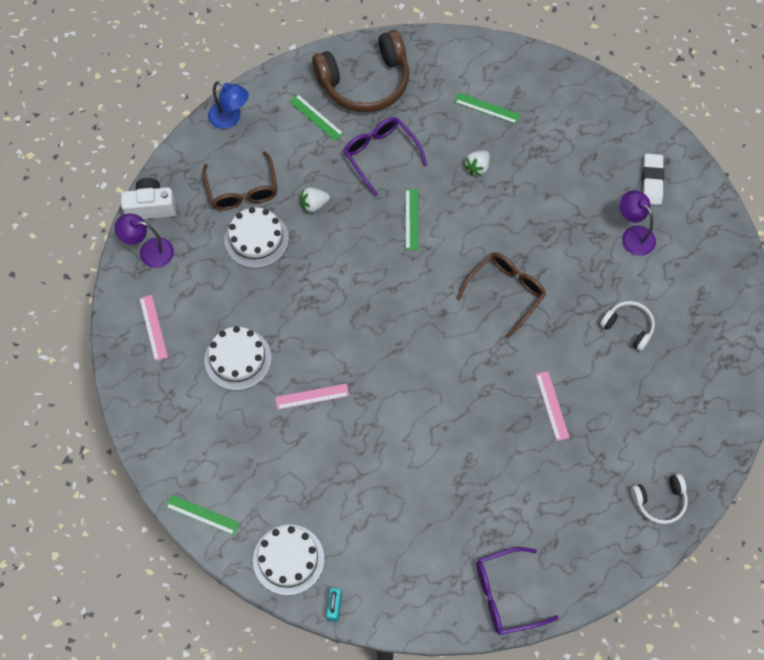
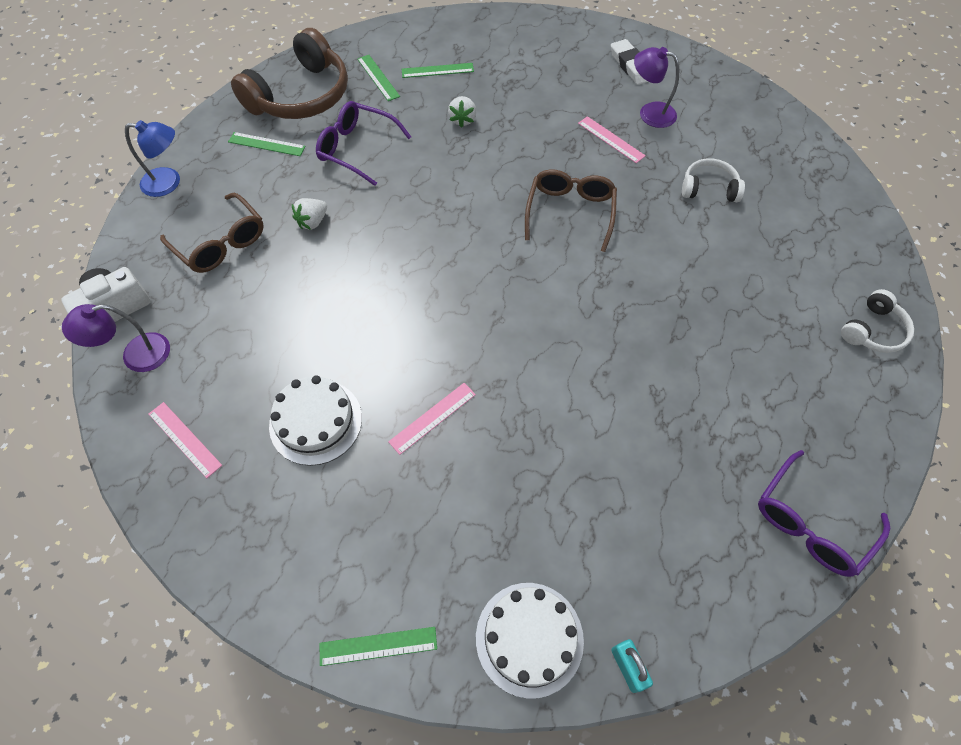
camera: 30 degrees left, 5 degrees down
white cake [224,207,289,268] -> none
green ruler [406,189,419,250] -> green ruler moved to [357,55,400,101]
pink ruler [536,371,570,441] -> pink ruler moved to [578,116,646,163]

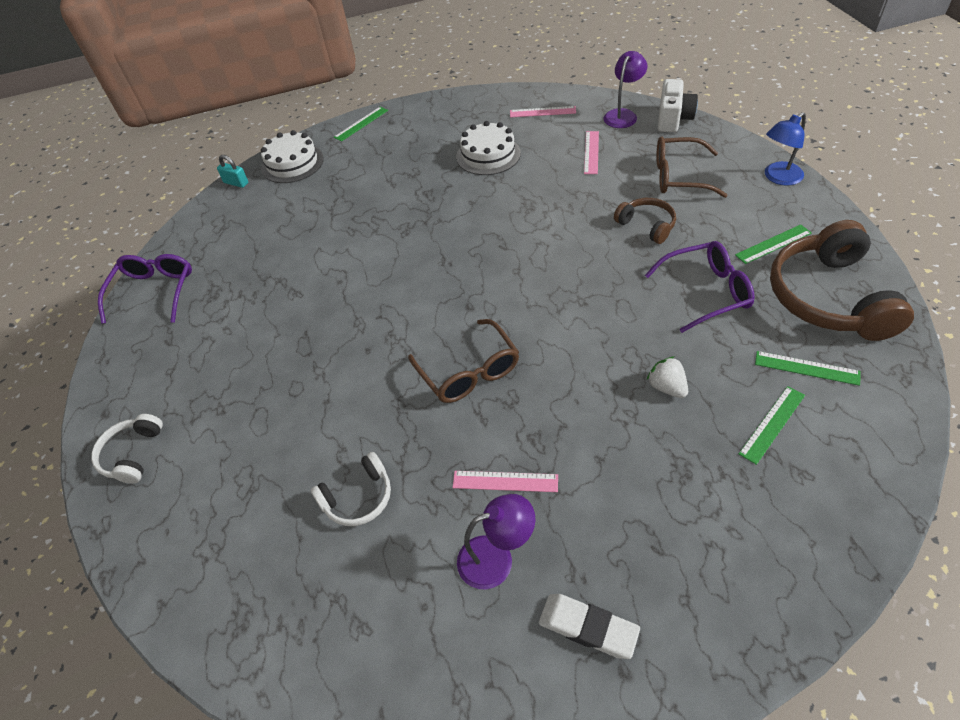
camera: 145 degrees right, 10 degrees down
white strawberry [292,198,327,230] -> brown headphones [614,198,676,244]
pink ruler [388,383,476,455] -> pink ruler moved to [584,131,599,174]

